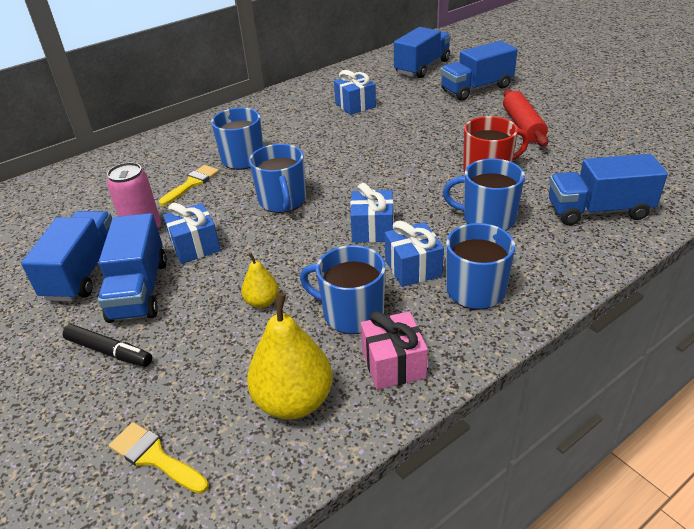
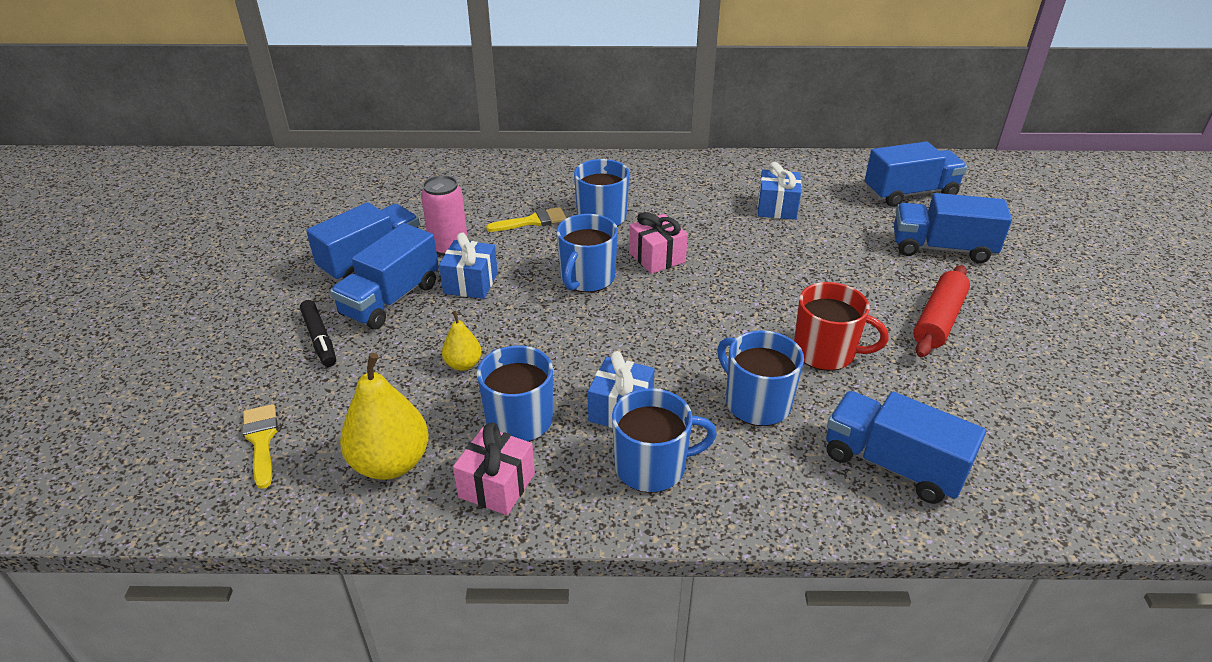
camera: 35 degrees right, 0 degrees up
blue gift [350,183,394,243] -> none
none -> pink gift [629,212,688,274]

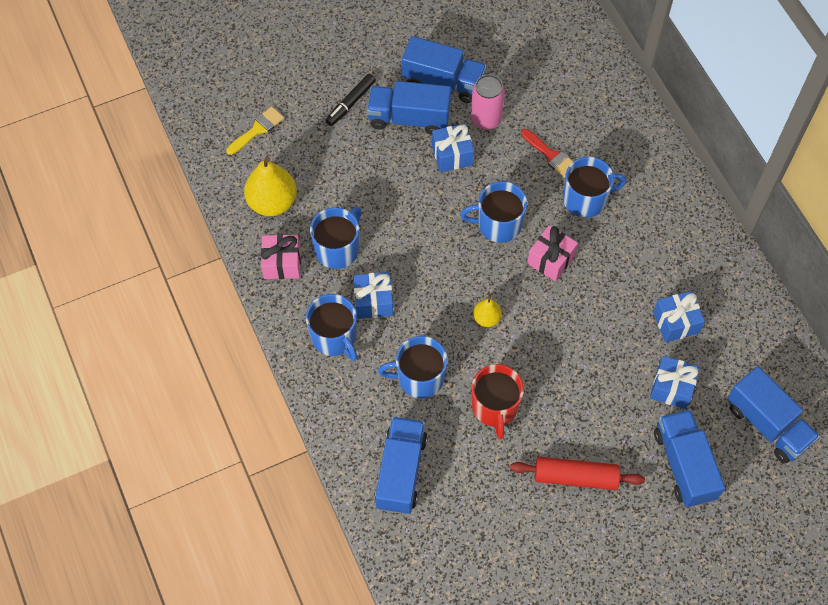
camera: 65 degrees right, 25 degrees up
yellow pear [442,311,482,371] -> yellow pear moved to [473,295,502,327]
yellow brush [486,207,567,232] -> red brush [521,129,573,178]
blue mug [717,330,804,426] -> blue mug turned 120 degrees counterclockwise [378,336,447,398]
none -> blue gift [650,356,700,409]

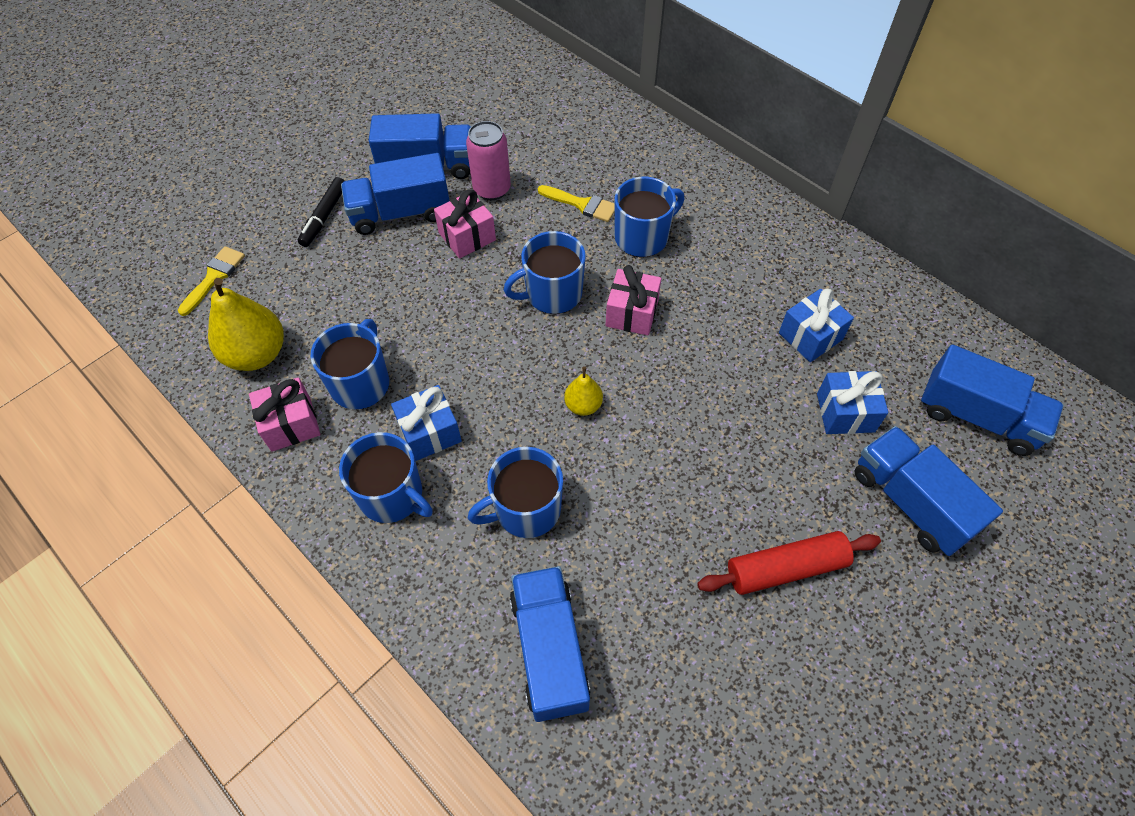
camera: 20 degrees left, 5 degrees down
blue gift [432,124,474,172] -> pink gift [434,189,496,259]
red mug [472,364,524,439] -> none
red brush [521,129,573,178] -> yellow brush [538,185,615,222]

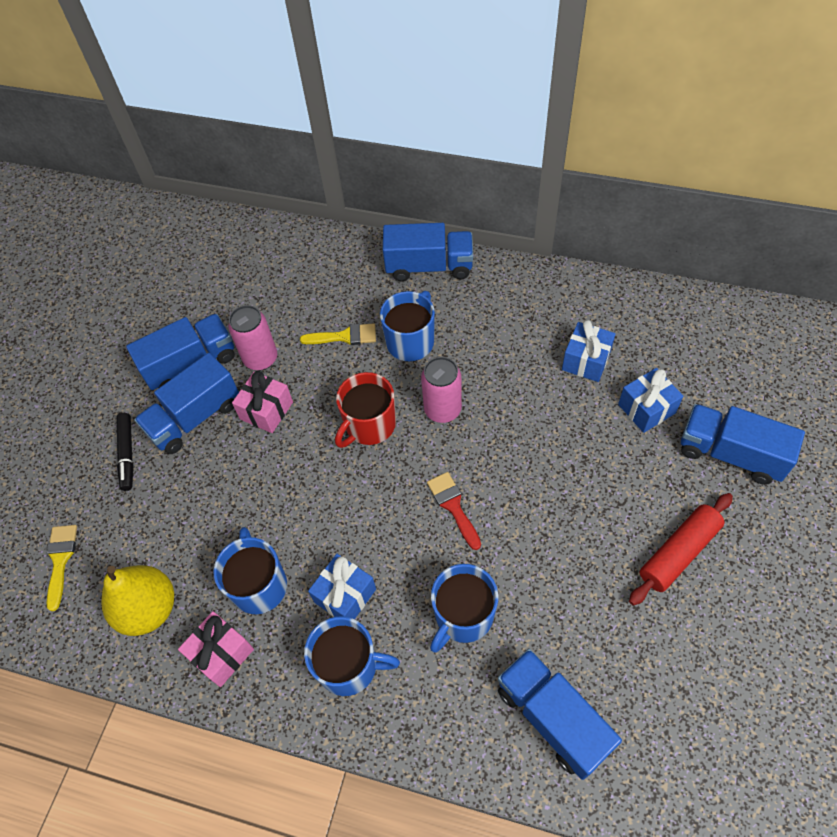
camera: 25 degrees left, 0 degrees up
blue mug [504,231,586,314] -> red mug [335,372,396,448]
yellow pear [564,366,603,416] -> red brush [427,472,481,550]
pink gift [606,265,661,335] -> pink can [421,357,462,423]
blue truck [921,344,1064,456] -> blue truck moved to [383,223,473,281]

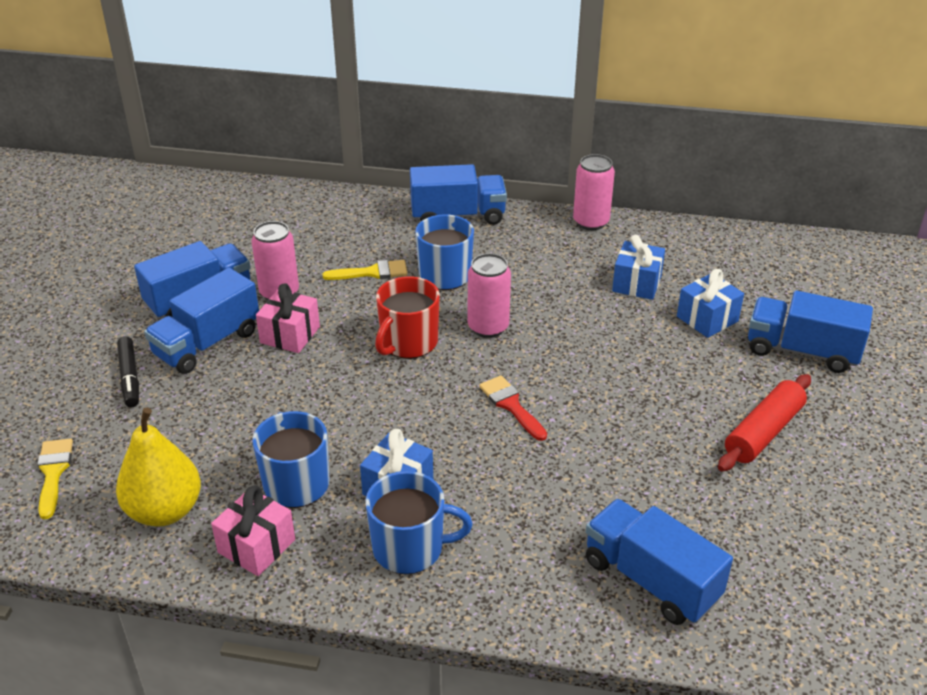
camera: 10 degrees left, 20 degrees down
blue mug [430,564,498,653] -> none
none -> pink can [573,154,615,230]

